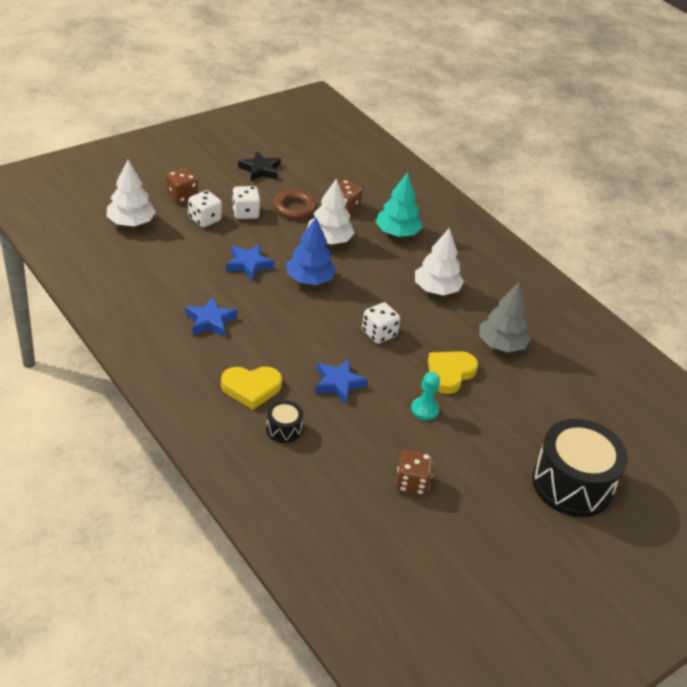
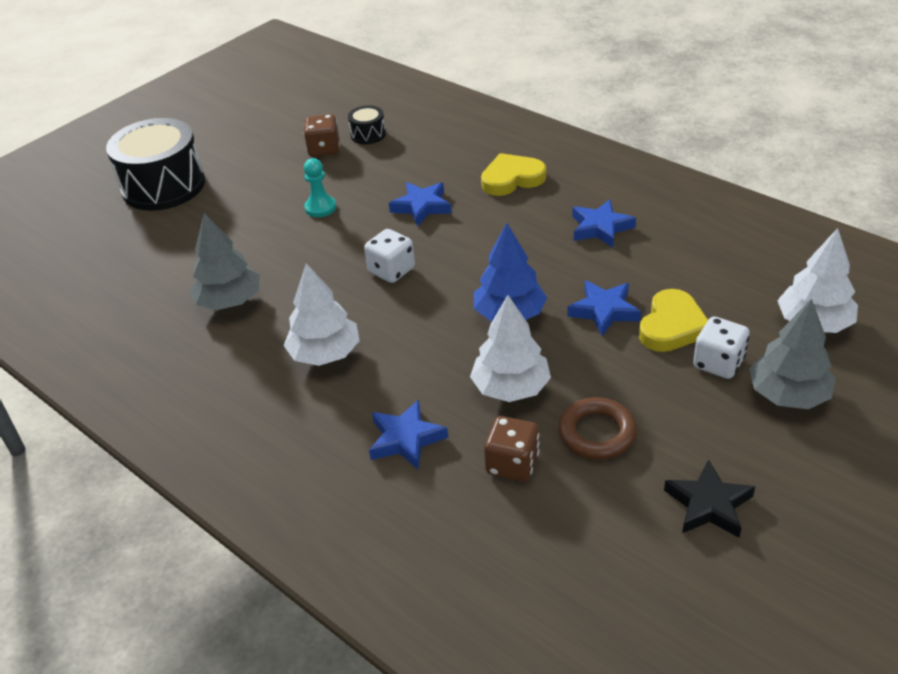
camera: 175 degrees right, 0 degrees up
brown dice [166,168,198,204] -> grey tree [749,299,836,409]
white dice [232,186,260,219] -> none
black drum [266,400,303,443] -> black drum moved to [348,105,386,144]
turquoise tree [376,172,423,237] -> blue star [369,400,448,470]
yellow heart [428,351,478,394] -> yellow heart moved to [639,289,708,352]

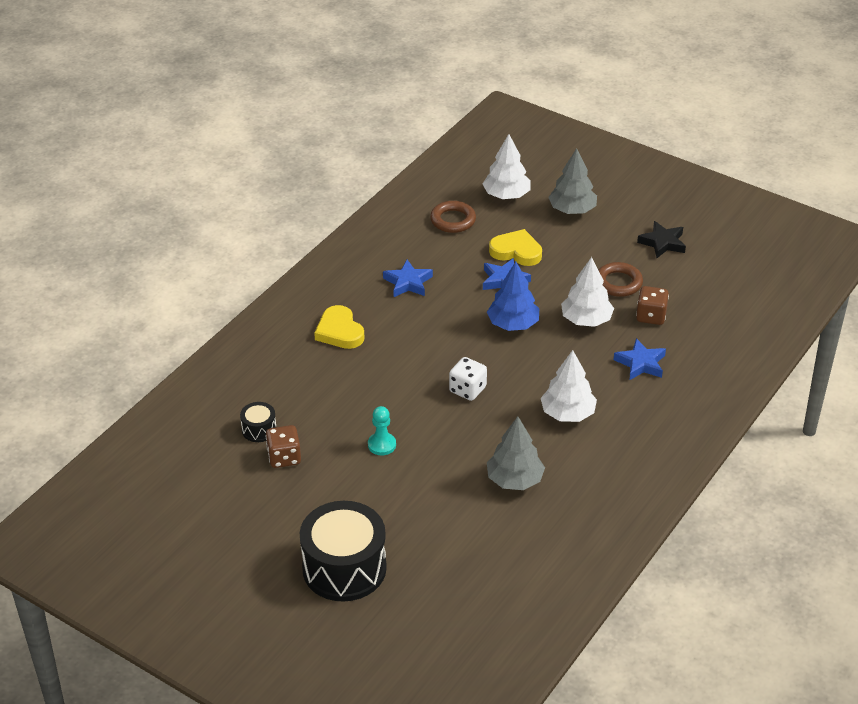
camera: 100 degrees left, 0 degrees up
blue star [389,182,452,227] -> none
white dice [693,317,750,379] -> none
none -> brown ring [430,201,476,233]

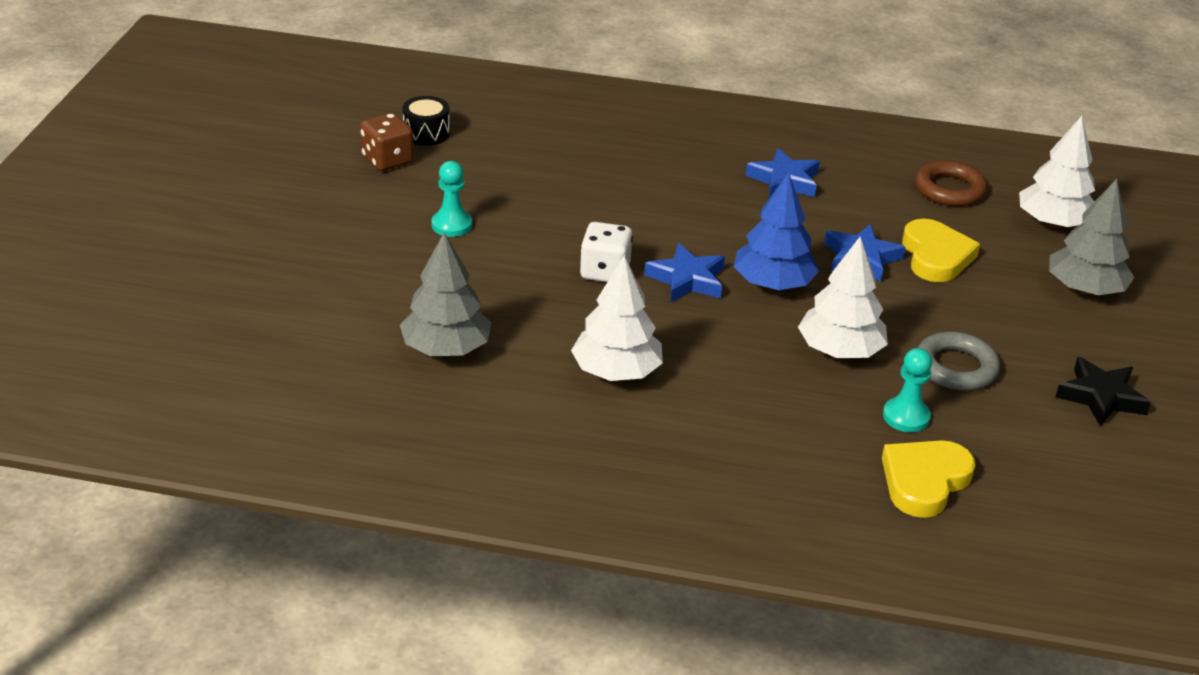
camera: 65 degrees right, 5 degrees down
black drum [300,501,387,602] -> none
yellow heart [314,305,365,349] -> yellow heart moved to [882,440,975,518]
brown ring [599,262,643,297] -> grey ring [918,331,1000,391]
blue star [613,338,666,380] -> blue star moved to [644,243,725,302]
brown dice [636,286,669,325] -> turquoise pawn [883,348,932,432]

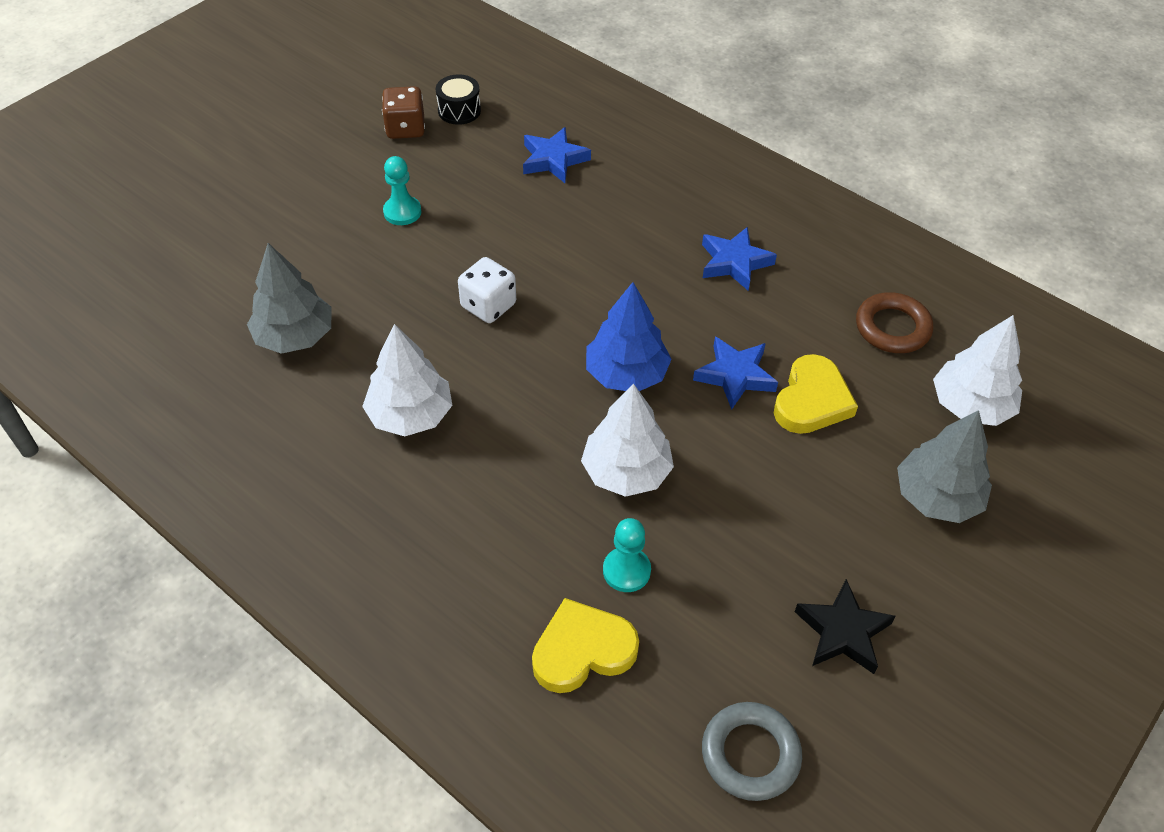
camera: 30 degrees right, 15 degrees up
blue star [644,243,725,302] -> blue star moved to [523,127,591,183]
grey ring [918,331,1000,391] -> grey ring moved to [702,702,802,801]

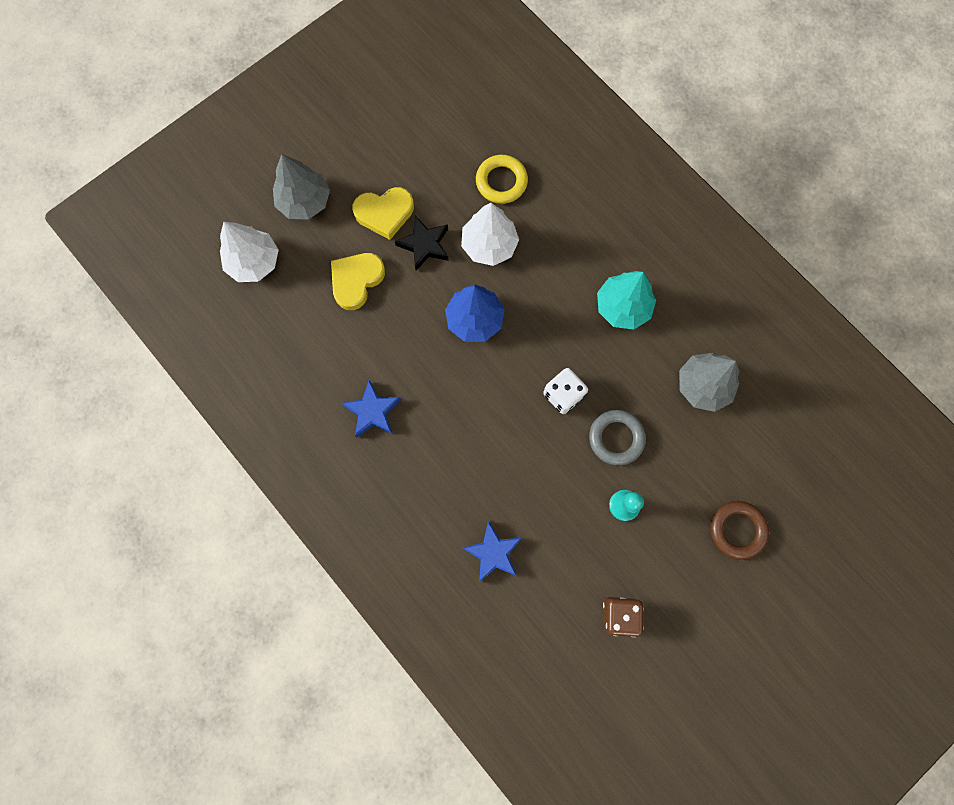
camera: 170 degrees left, 25 degrees up
white tree [362,324,452,436] -> turquoise tree [597,271,656,330]
black drum [436,74,481,125] -> none
yellow heart [532,598,639,693] -> yellow heart moved to [353,187,414,240]
turquoise pawn [603,518,651,592] -> yellow ring [476,155,528,204]
blue star [693,337,778,410] -> none
grey ring [702,702,802,801] -> grey ring moved to [589,410,646,466]
black star [795,579,895,674] -> black star moved to [395,216,449,271]
brown ring [856,292,933,353] -> brown ring moved to [710,501,769,560]

